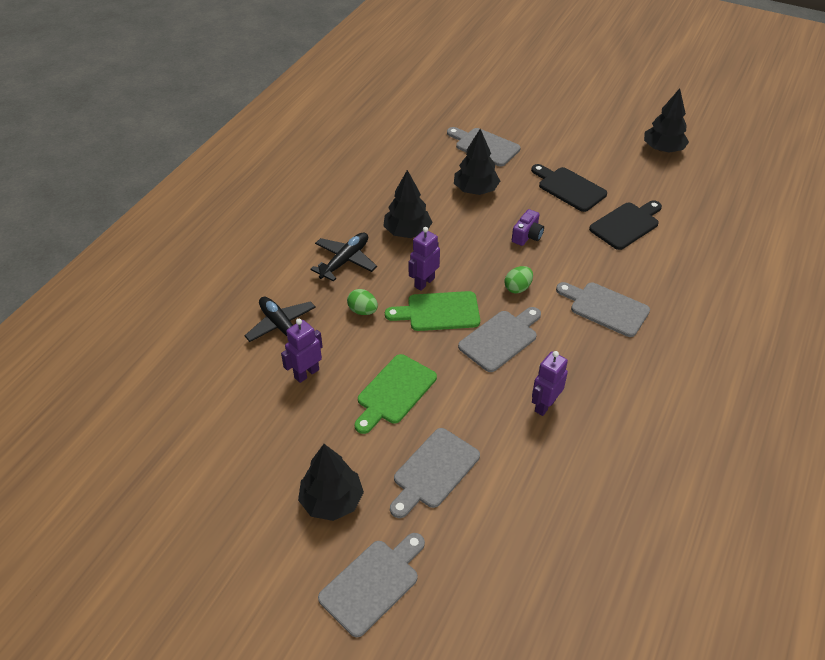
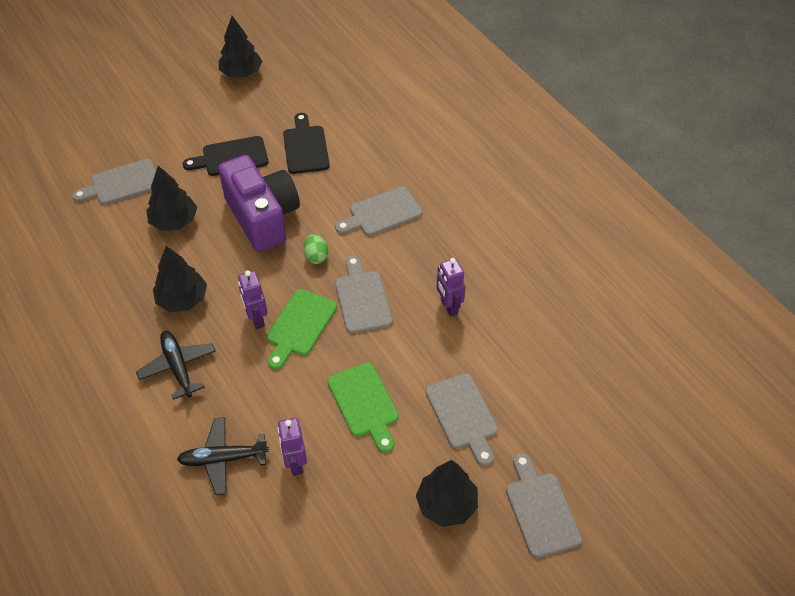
camera: 60 degrees left, 5 degrees up
green egg [347,289,378,315] -> none
purple camera [512,209,544,246] -> purple camera [218,155,300,252], size x2.45

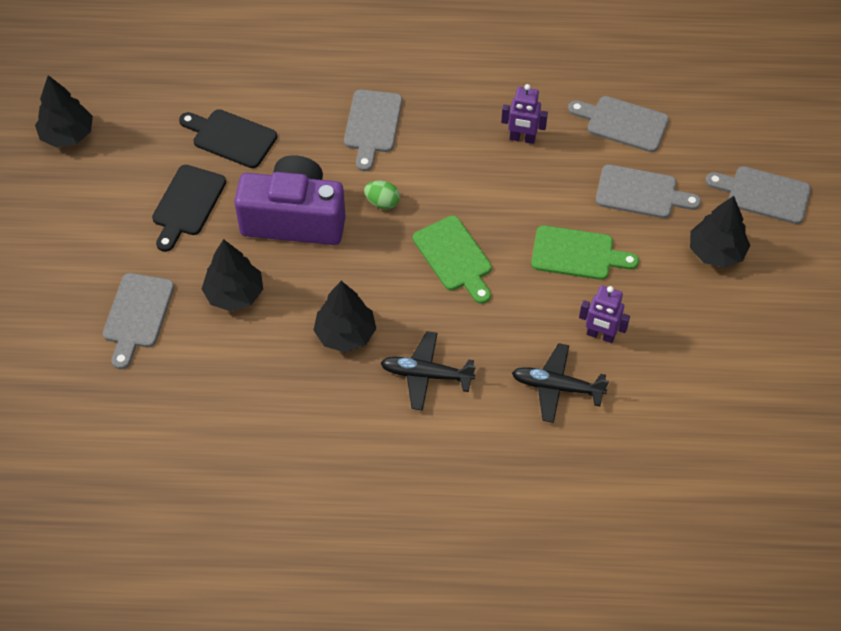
camera: 55 degrees left, 5 degrees up
black plane [177,417,269,495] -> black plane turned 75 degrees clockwise [512,343,609,423]
purple robot [238,270,268,329] -> none
grey cutting board [335,255,393,333] -> grey cutting board moved to [568,96,669,152]

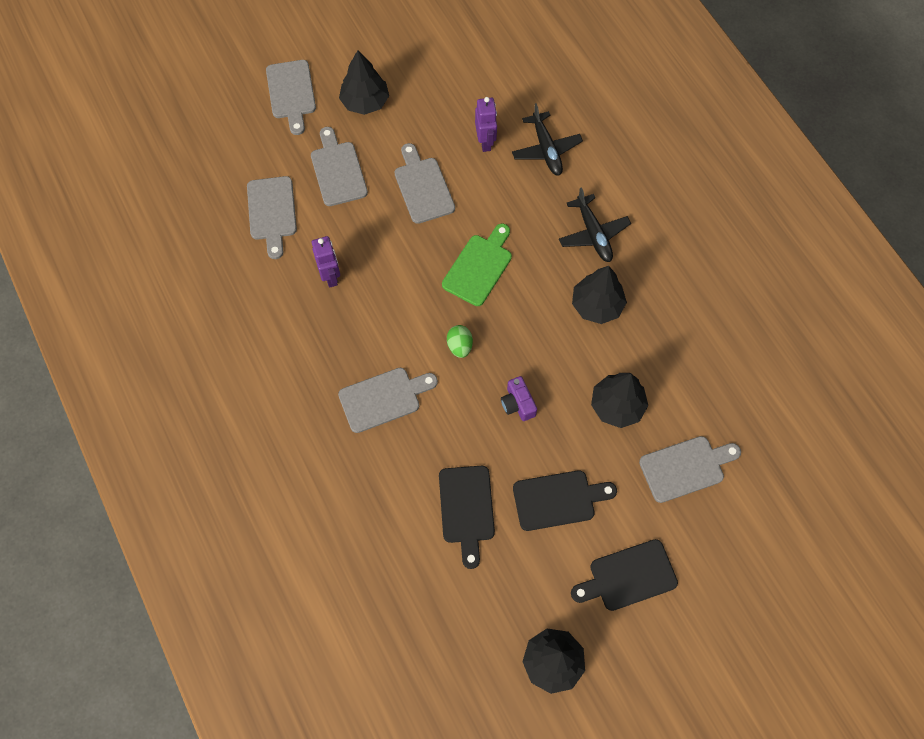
camera: 120 degrees left, 10 degrees up
purple camera [234,155,346,245] -> purple camera [501,376,537,421], size x0.41
green cutting board [531,225,639,280] -> grey cutting board [394,143,455,224]
none -> black cutting board [571,539,678,611]

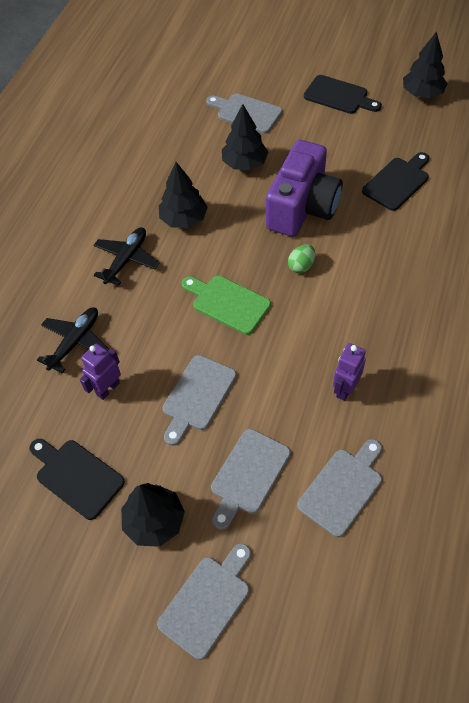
camera: 130 degrees left, 10 degrees down
grey cutting board [338,368,438,433] -> none
green cutting board [442,224,512,306] -> green cutting board turned 45 degrees clockwise [182,276,271,335]
purple camera [501,376,537,421] -> purple camera [266,140,343,237], size x2.45
black cutting board [513,470,617,531] -> black cutting board moved to [29,439,125,520]

